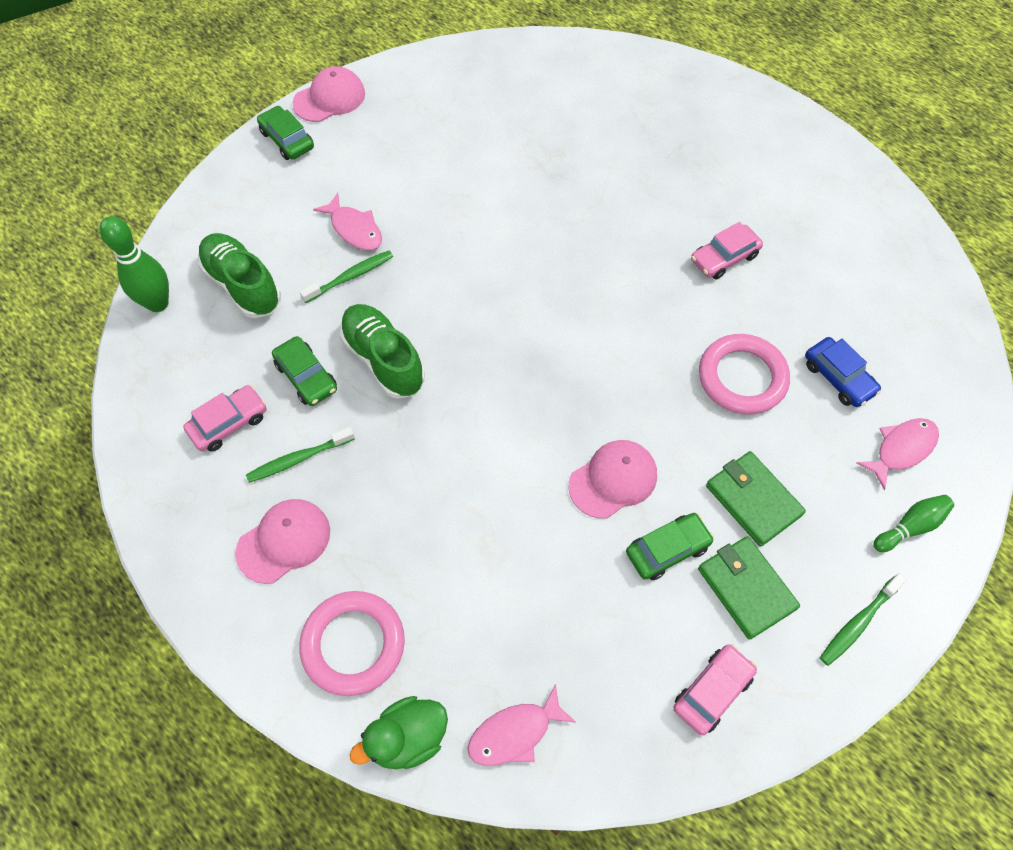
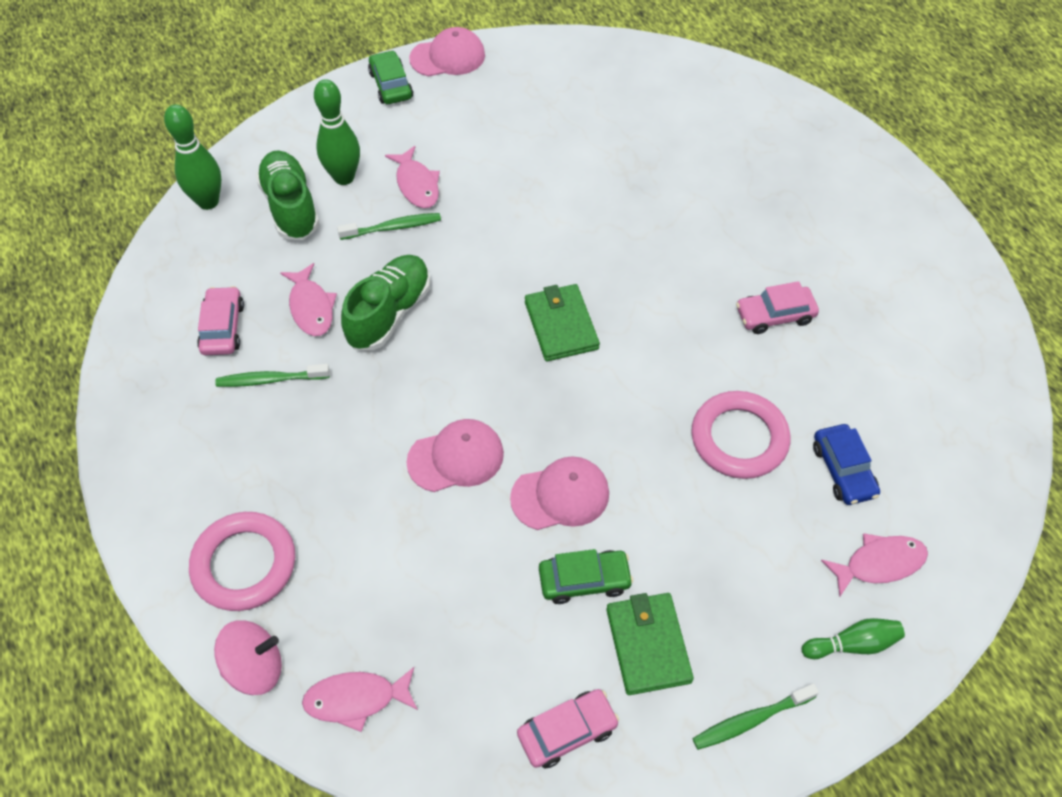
camera: 20 degrees right, 5 degrees down
pink car [183,385,267,452] -> pink car turned 75 degrees counterclockwise [197,286,244,355]
pink cap [235,499,330,584] -> pink cap moved to [406,419,504,492]
green car [272,336,337,406] -> pink fish [280,263,337,336]
green shoe [340,304,425,399] -> green shoe turned 45 degrees clockwise [341,255,430,350]
green duck [350,696,448,769] -> pink spinning top [214,620,282,695]
green wallet [706,451,806,547] -> green wallet moved to [525,284,600,361]
none -> green bowling pin [314,79,360,185]

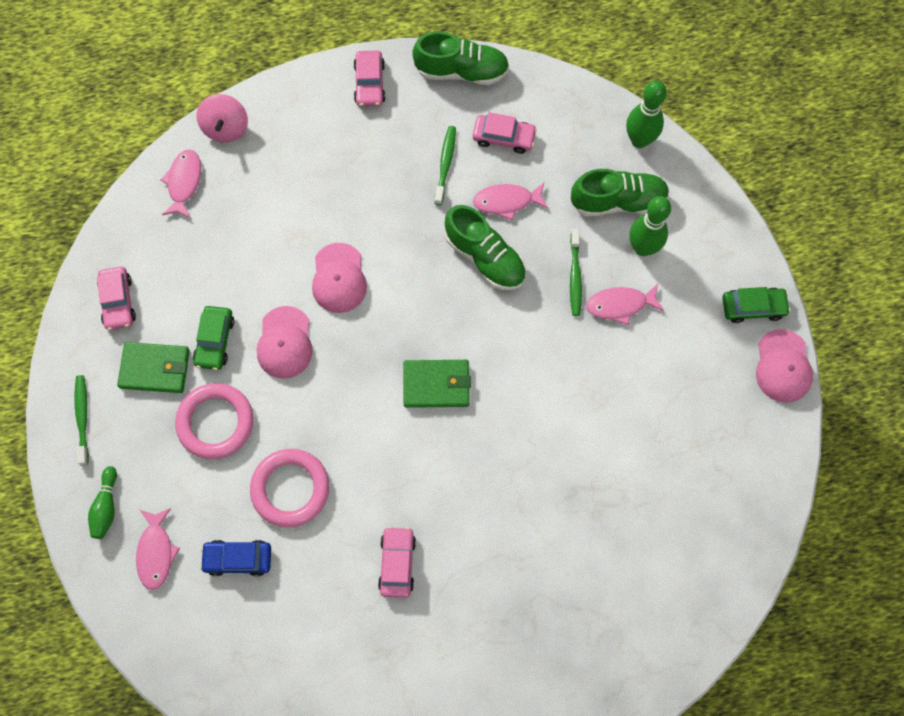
camera: 105 degrees right, 15 degrees up
pink ring [189,512,295,611] -> pink ring moved to [175,383,254,459]
none -> pink car [354,50,385,107]
none -> green shoe [412,32,509,85]

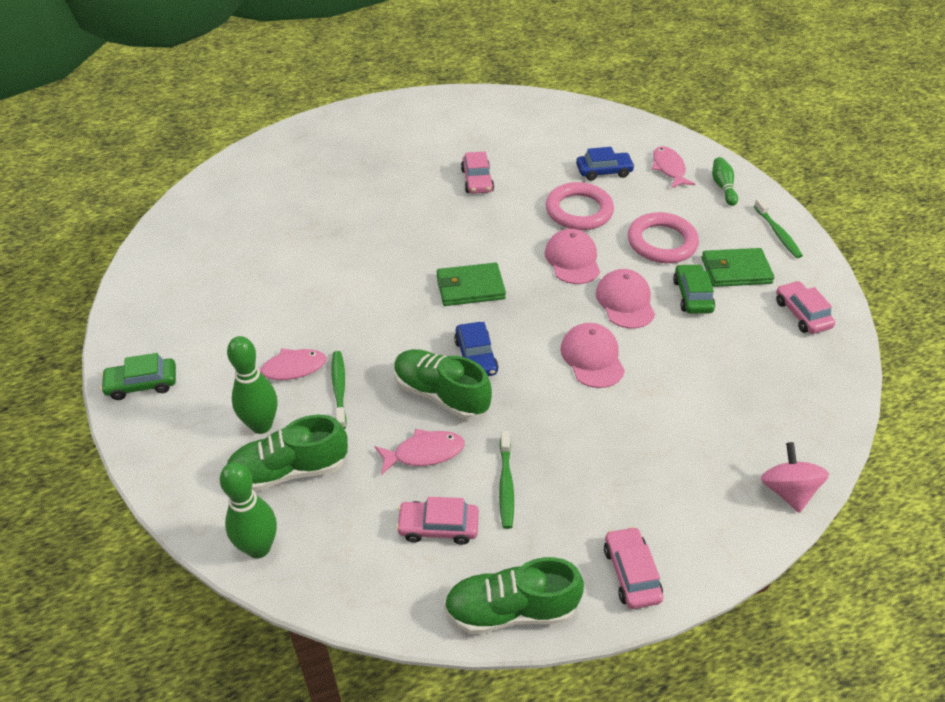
camera: 170 degrees right, 25 degrees down
pink fish [161,149,201,219] -> none
pink cap [756,329,813,403] -> pink cap moved to [545,229,600,284]
none -> blue car [454,322,498,376]

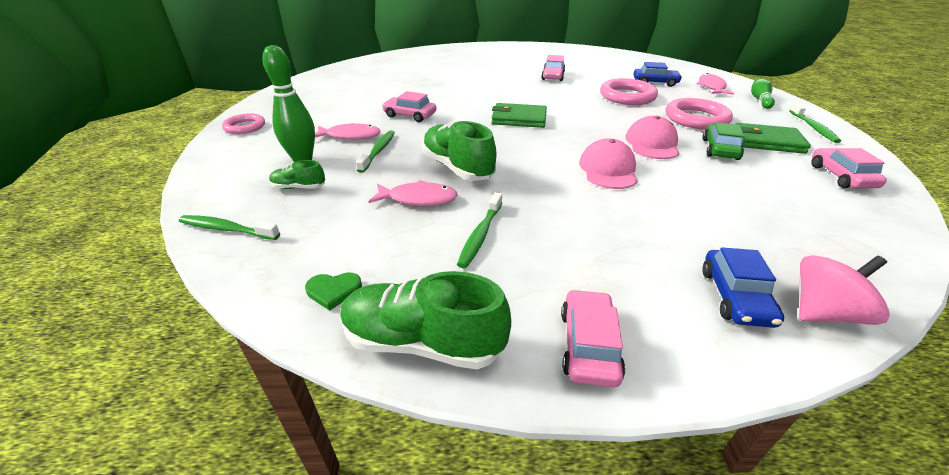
camera: 20 degrees right, 10 degrees down
green car [100,353,176,400] -> pink ring [222,113,265,134]
green bowling pin [220,462,277,558] -> green toothbrush [179,215,280,240]
green shoe [227,415,348,492] -> green shoe [269,160,325,189], size x0.51
pink car [396,497,479,545] -> pink car moved to [382,91,437,122]
blue car [454,322,498,376] -> blue car moved to [702,247,784,328]
pink cap [545,229,600,284] -> none
pink spinning top [761,442,829,513] -> pink spinning top turned 60 degrees clockwise [799,255,890,325]
none -> green heart [305,272,362,311]

